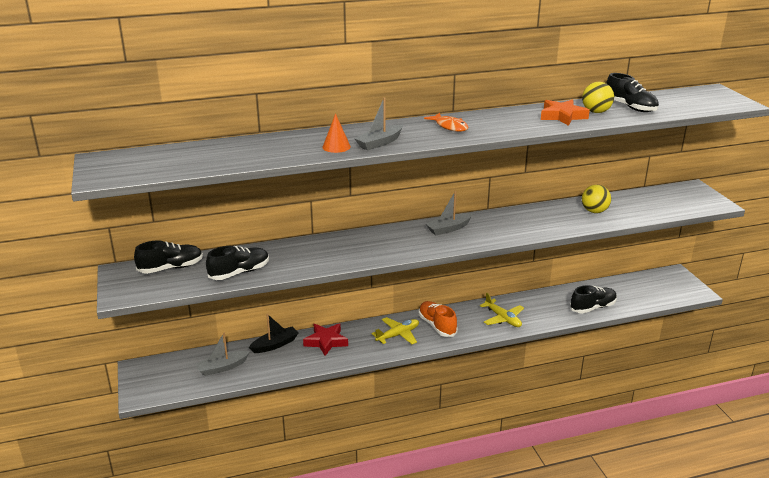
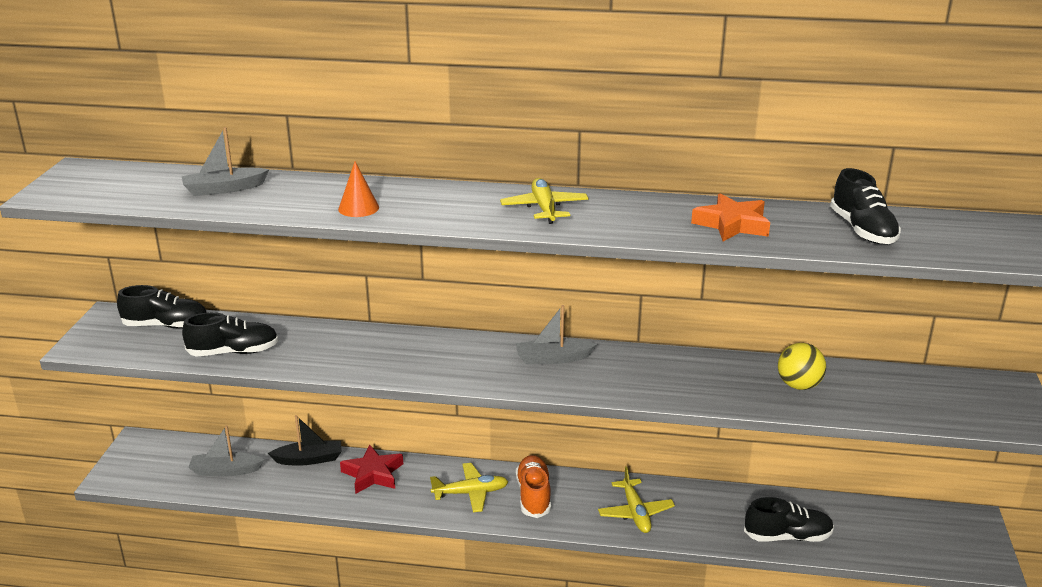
camera: 25 degrees right, 0 degrees up
grey boat [354,97,403,151] -> grey boat moved to [182,127,269,196]
orange fish [424,113,468,132] -> yellow plane [500,178,589,224]
yellow ball [582,82,614,113] -> none

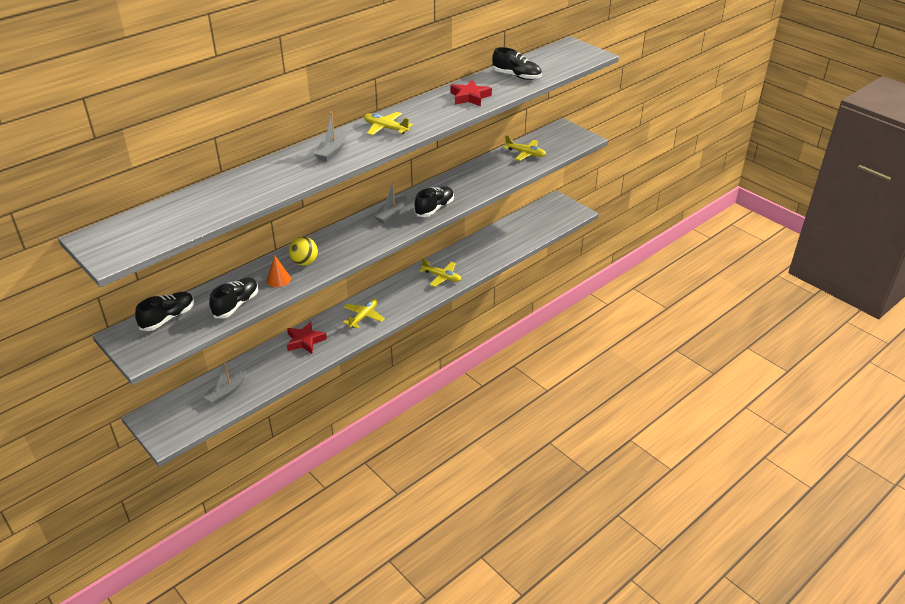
camera: 50 degrees left, 10 degrees up
grey boat [182,127,269,196] -> grey boat moved to [314,112,346,162]
black boat [268,415,342,466] -> none
orange cone [338,161,379,217] -> orange cone moved to [266,255,291,287]
orange shoe [516,455,551,518] -> none
orange star [691,194,770,241] -> red star [450,80,492,106]
black shoe [744,497,834,542] -> black shoe moved to [414,186,454,217]
yellow ball [778,343,826,390] -> yellow ball moved to [289,237,318,266]
none -> yellow plane [503,135,546,161]

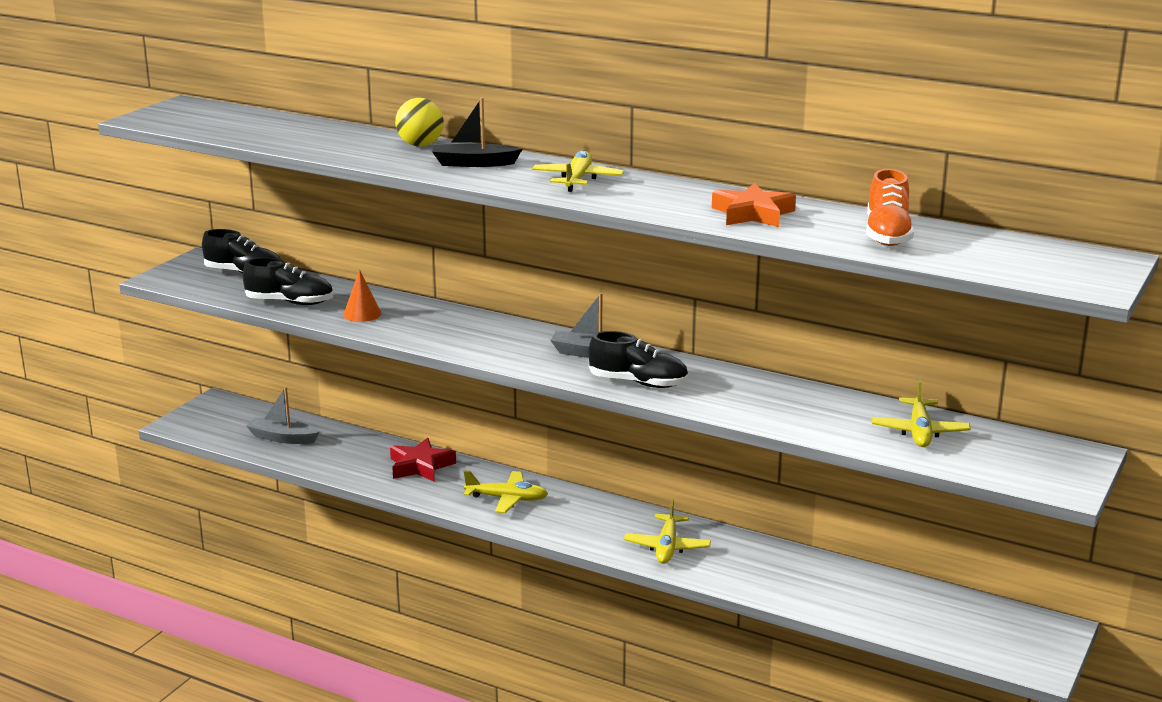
camera: 70 degrees right, 15 degrees down
yellow ball [289,237,318,266] -> yellow ball moved to [395,98,444,146]
grey boat [314,112,346,162] -> black boat [432,97,522,167]
red star [450,80,492,106] -> orange star [712,183,796,227]
black shoe [492,47,542,80] -> orange shoe [866,169,914,246]

